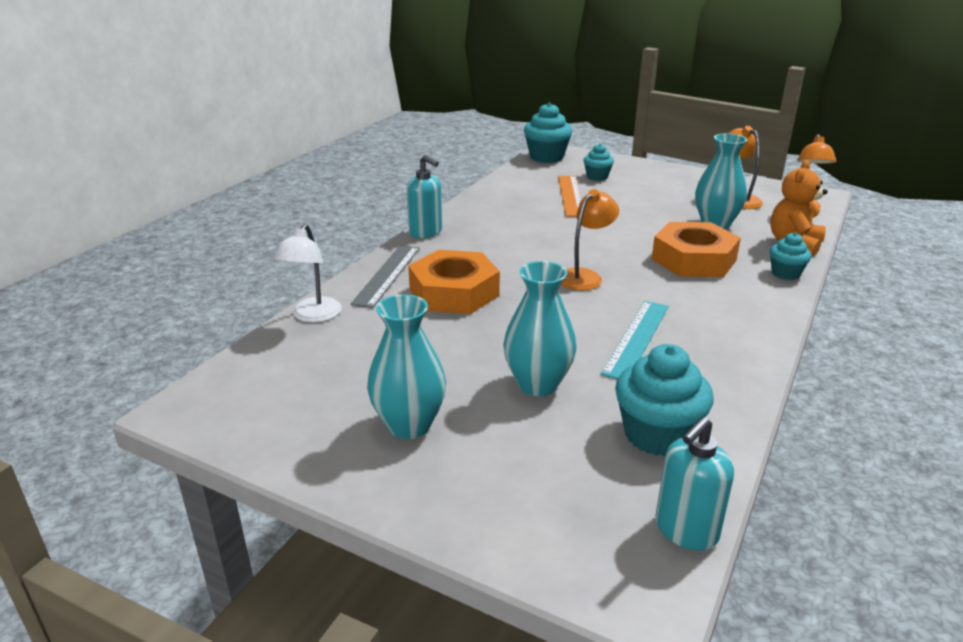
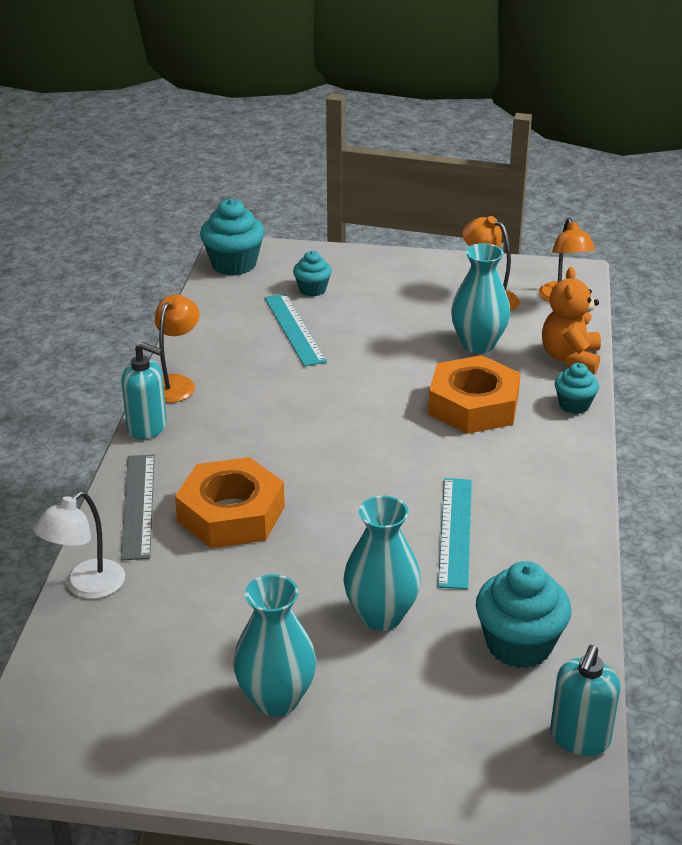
camera: 20 degrees left, 5 degrees up
white lamp [273,224,342,322] -> white lamp turned 45 degrees clockwise [34,491,125,599]
orange ruler [558,176,581,217] -> turquoise ruler [265,293,327,366]
orange lamp [561,189,619,290] -> orange lamp moved to [155,294,200,403]

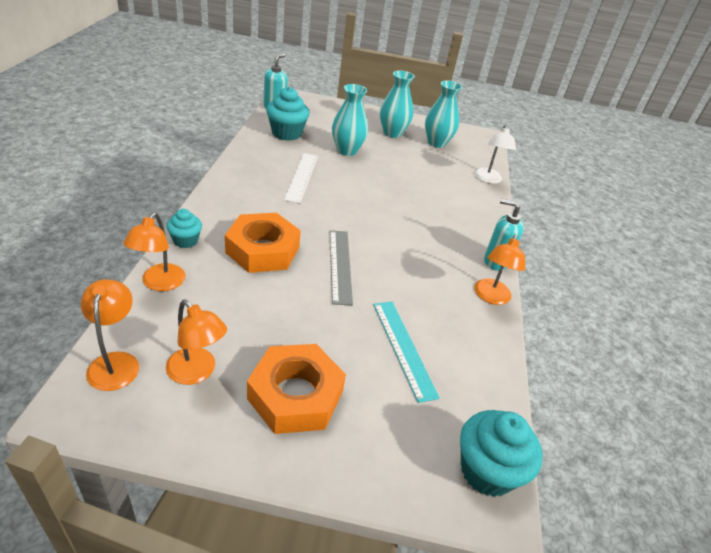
camera: 175 degrees right, 5 degrees up
white lamp [34,491,125,599] -> white lamp turned 150 degrees clockwise [475,125,516,184]
grey ruler [121,455,155,561] -> grey ruler moved to [330,230,353,306]
orange nut [175,457,285,548] -> orange nut moved to [247,344,346,434]
turquoise cupcake [293,251,332,297] -> none
turquoise ruler [438,478,472,589] -> white ruler [284,153,318,203]
turquoise vase [451,243,510,353] -> turquoise vase moved to [425,80,462,148]
orange teddy bear [542,267,601,373] -> orange lamp [123,212,185,291]

